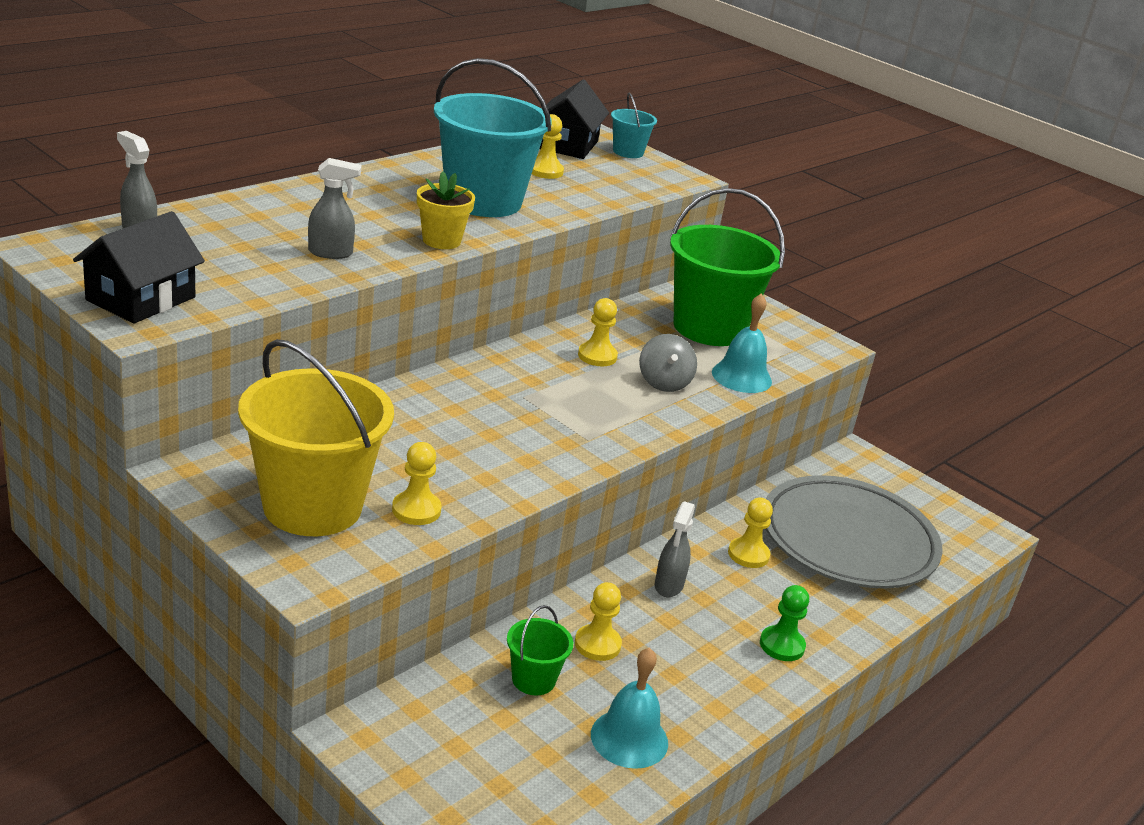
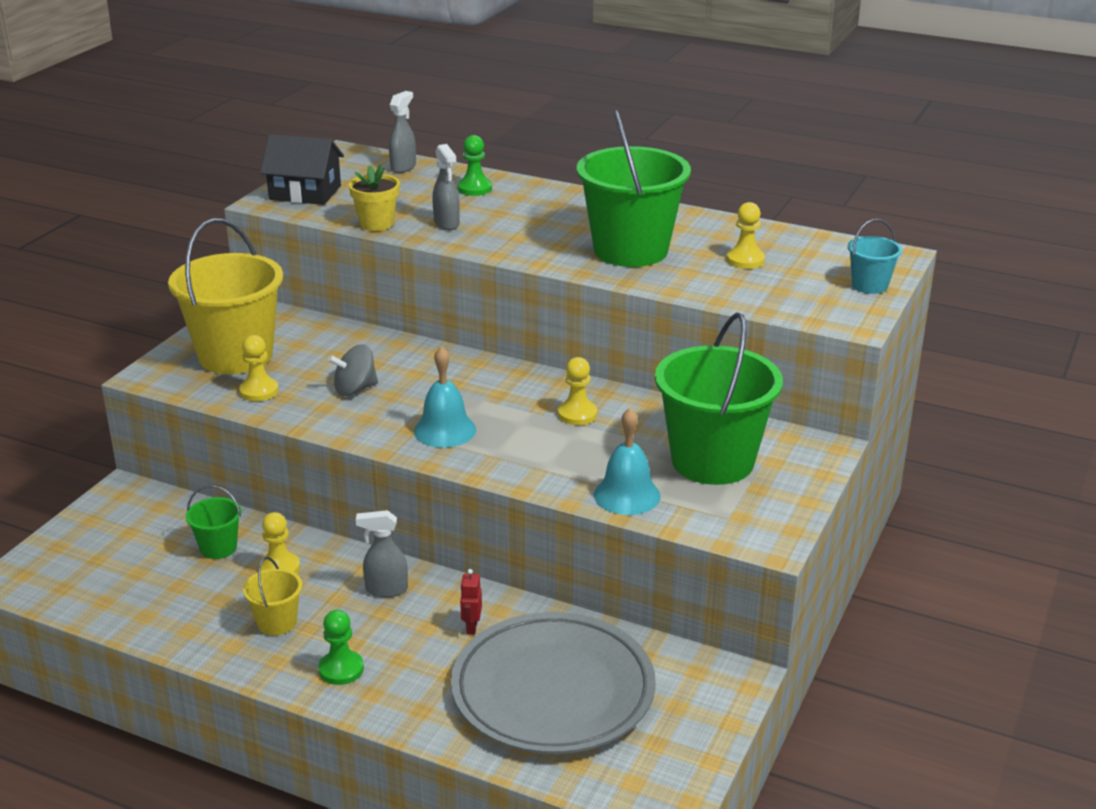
camera: 75 degrees right, 0 degrees up
yellow flower pot [417,171,475,249] -> yellow flower pot moved to [349,164,400,231]
turquoise bucket [434,58,552,217] -> green bucket [577,109,691,267]
black house [539,80,609,159] -> none
turquoise bell [591,647,668,769] -> turquoise bell moved to [414,346,476,448]
grey spinning top [639,334,697,392] -> grey spinning top moved to [328,344,378,396]
yellow pawn [728,498,773,568] -> red robot [460,569,482,635]
none -> yellow bucket [243,557,302,636]
none -> green pawn [458,135,492,196]

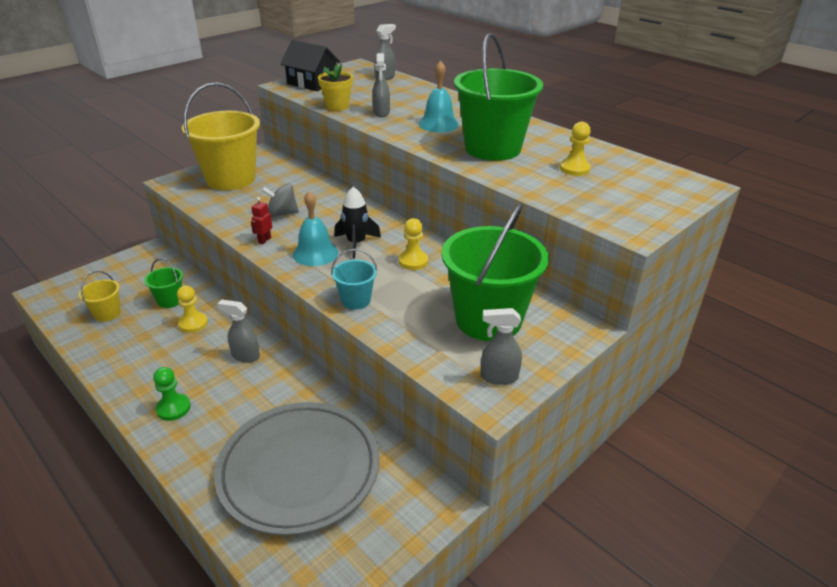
camera: 20 degrees right, 5 degrees up
yellow pawn [239,335,279,401] -> none
yellow bucket [243,557,302,636] -> yellow bucket moved to [79,271,121,322]
green pawn [458,135,492,196] -> none
red robot [460,569,482,635] -> red robot moved to [251,197,272,244]
turquoise bell [594,408,661,515] -> turquoise bell moved to [419,61,459,132]
turquoise bucket [848,219,902,294] -> turquoise bucket moved to [331,249,377,310]
none -> black rocket [334,187,381,258]
none -> grey spray bottle [481,308,522,385]

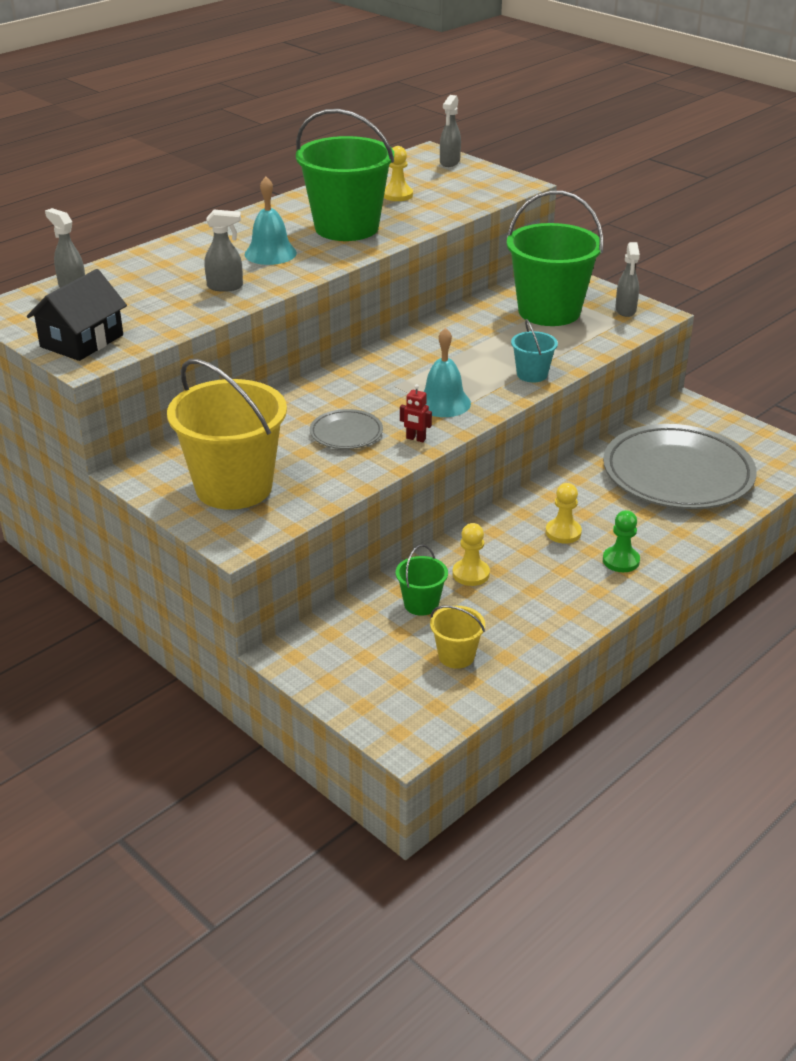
camera: 90 degrees left, 0 degrees up
grey spray bottle [217,299,260,363] -> grey spray bottle moved to [440,95,461,167]
grey spinning top [262,184,299,217] -> grey plate [310,409,383,449]
yellow flower pot [318,63,353,111] -> none
black rocket [334,187,381,258] -> none
yellow pawn [398,218,428,270] -> yellow pawn moved to [546,483,582,544]

